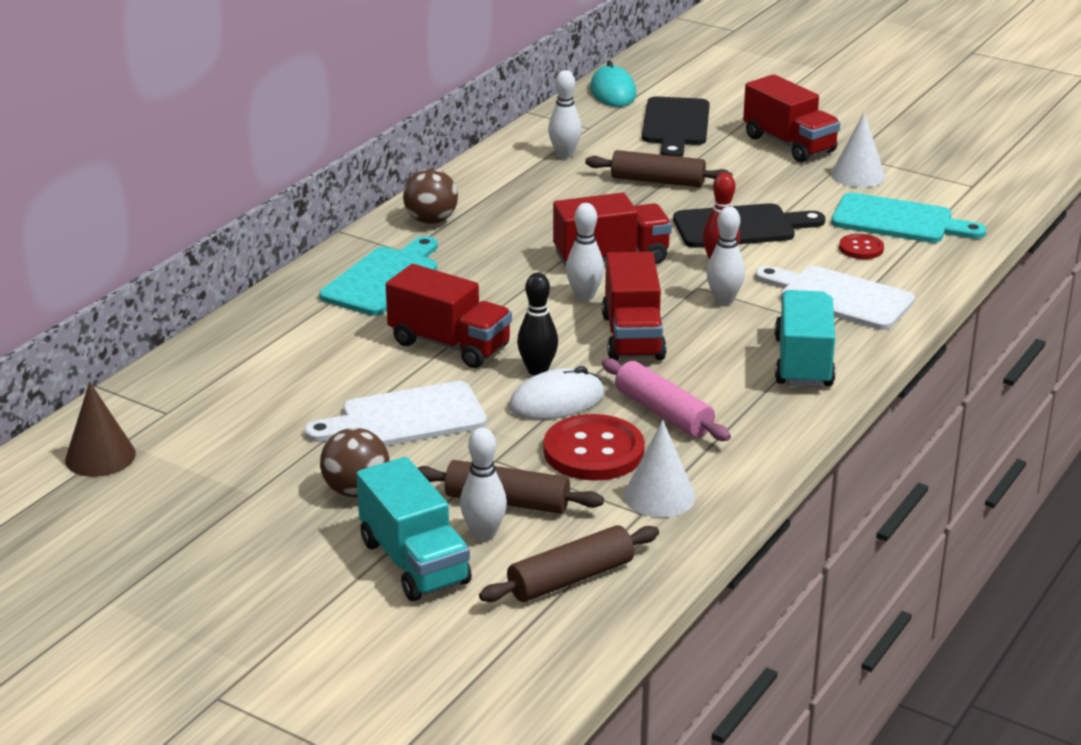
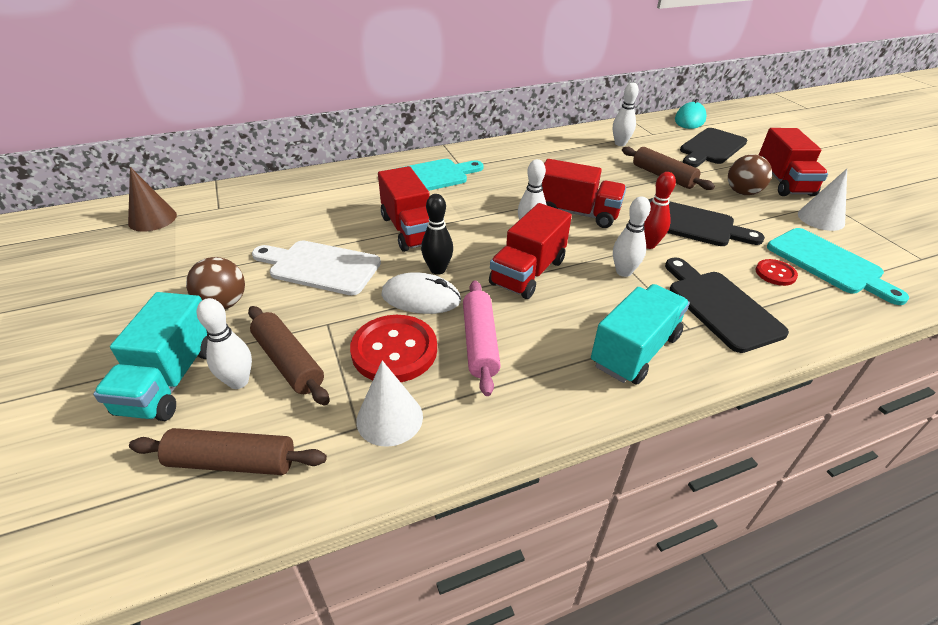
camera: 35 degrees right, 10 degrees up
brown ball [403,169,458,224] -> brown ball moved to [728,154,772,195]
white cutting board [755,266,915,330] -> black cutting board [665,257,789,353]

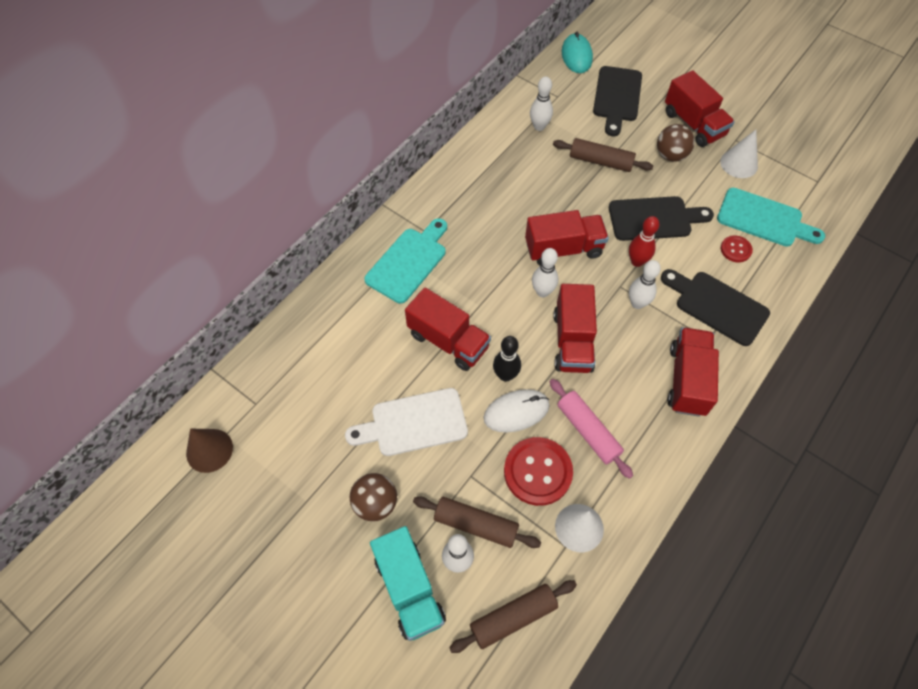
camera: 30 degrees left, 20 degrees up
turquoise truck [591,284,690,384] -> red truck [667,327,719,417]

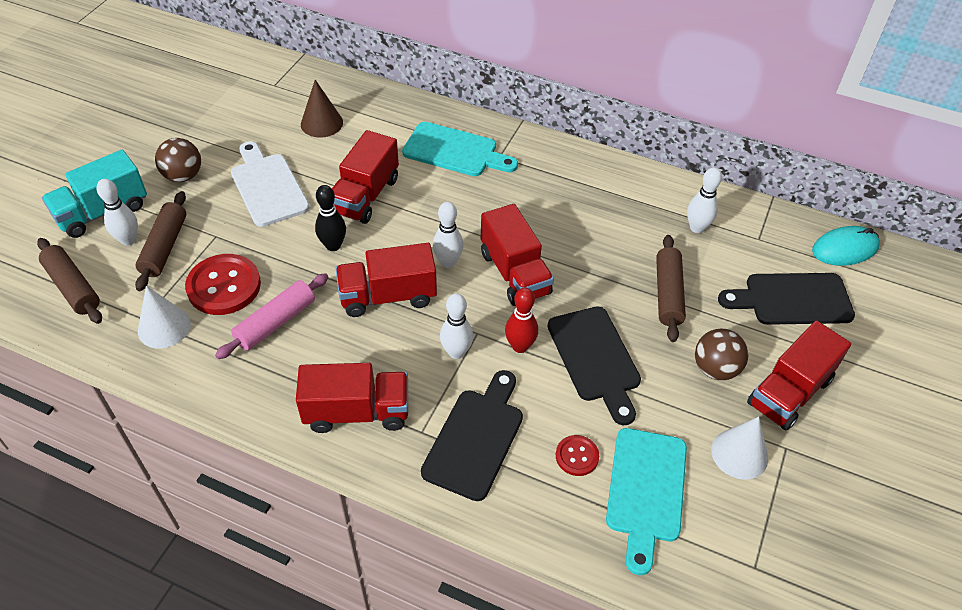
camera: 75 degrees right, 10 degrees down
brown cone [186,429,233,473] -> brown cone moved to [301,80,343,138]
white mouse [483,389,550,432] -> none

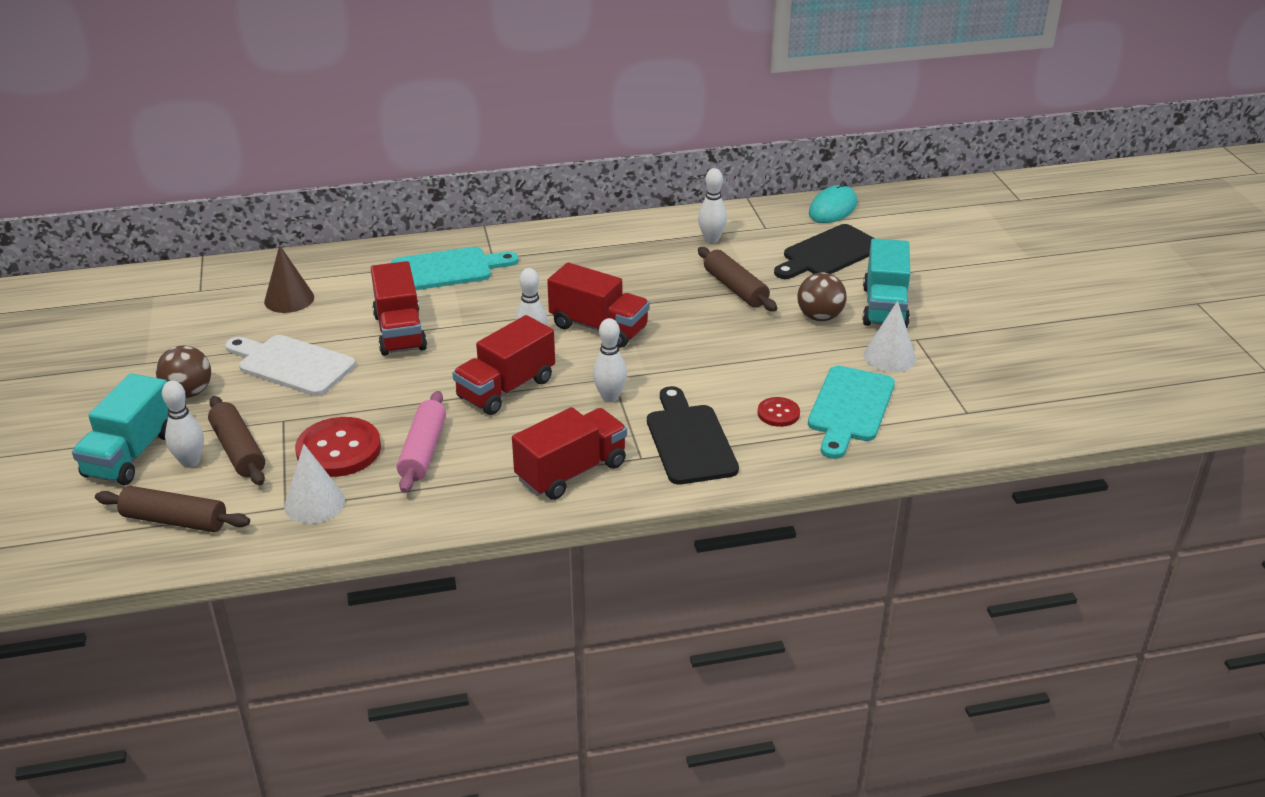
camera: 35 degrees left, 15 degrees down
black bowling pin [315,185,346,251] -> none
red bowling pin [505,288,538,353] -> none
black cutting board [547,306,641,425] -> none
turquoise cutting board [606,428,687,575] -> turquoise cutting board turned 45 degrees clockwise [808,366,895,459]
red truck [747,320,851,431] -> turquoise truck [862,238,910,328]

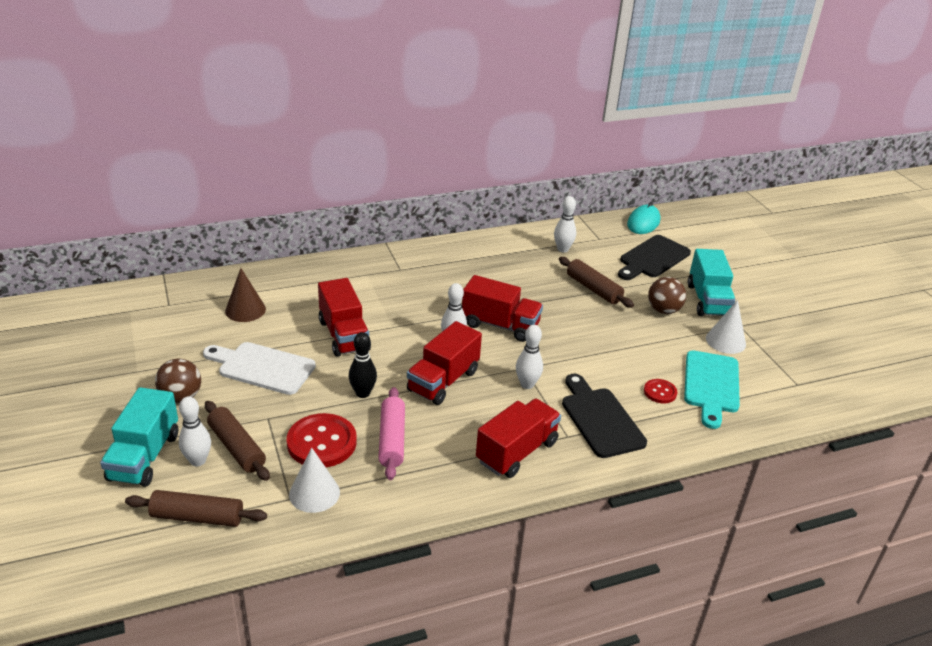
camera: 10 degrees left, 0 degrees up
turquoise cutting board [391,247,518,290] -> none
none -> black bowling pin [349,332,377,398]

